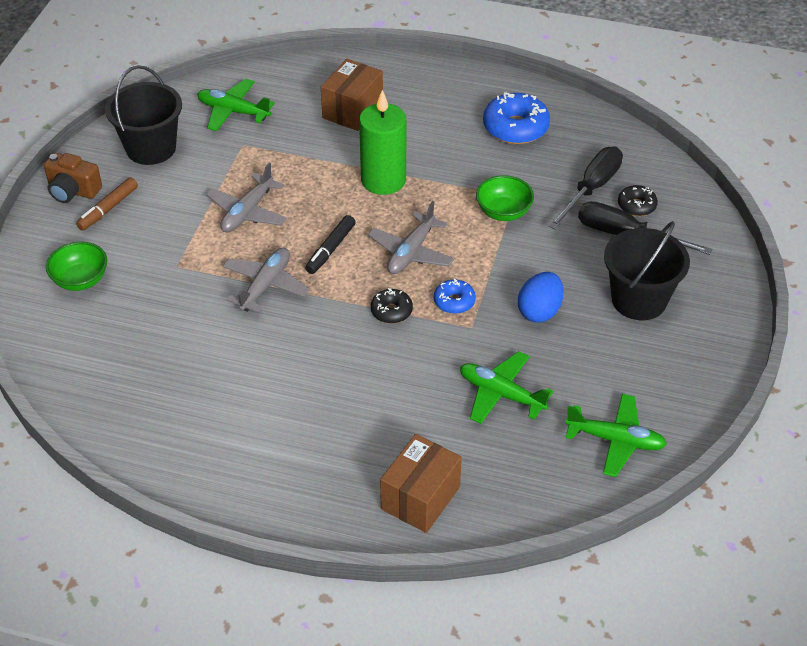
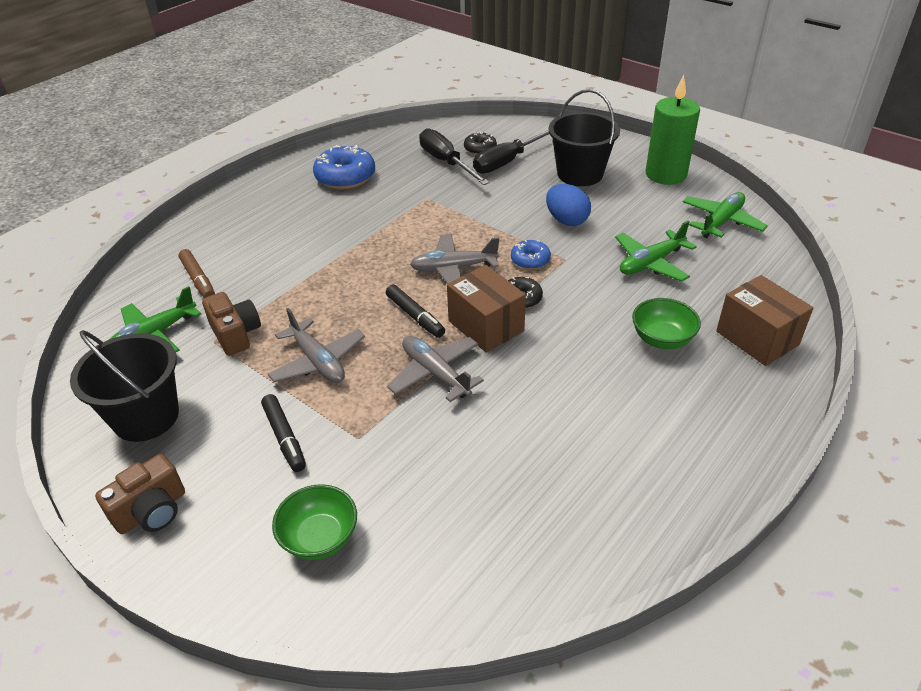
camera: 65 degrees left, 5 degrees down
brown marker [76,177,138,231] -> brown marker moved to [178,249,215,298]
brown box [321,59,383,131] -> brown box moved to [447,265,526,352]
green candle [359,90,406,195] -> green candle moved to [645,75,700,185]
grey plane [368,201,454,274] -> grey plane turned 120 degrees clockwise [410,234,499,284]
green bowl [476,175,534,221] -> green bowl moved to [632,298,701,349]
none -> brown camera [202,292,261,356]
none -> black marker [261,394,306,472]

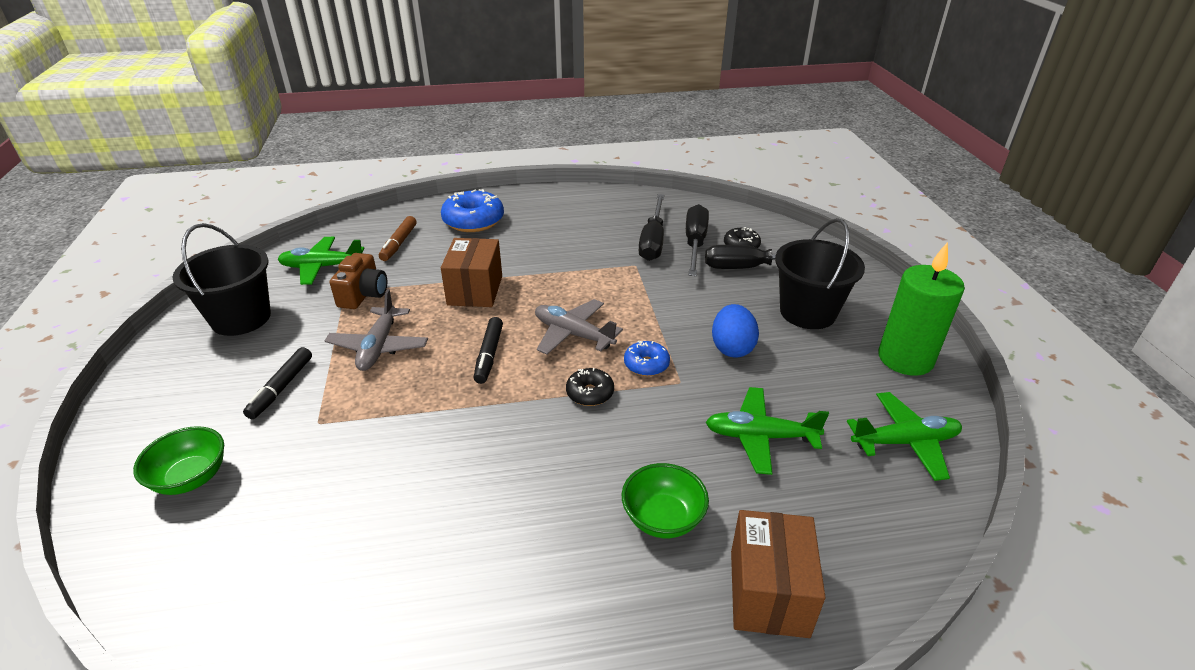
camera: 40 degrees right, 5 degrees down
brown camera [95,454,185,534] -> none
blue donut [313,145,375,189] -> blue donut moved to [441,189,504,232]
grey plane [387,336,484,402] -> none
brown box [447,265,526,352] -> brown box moved to [441,238,502,307]
none -> black screwdriver [638,194,664,261]

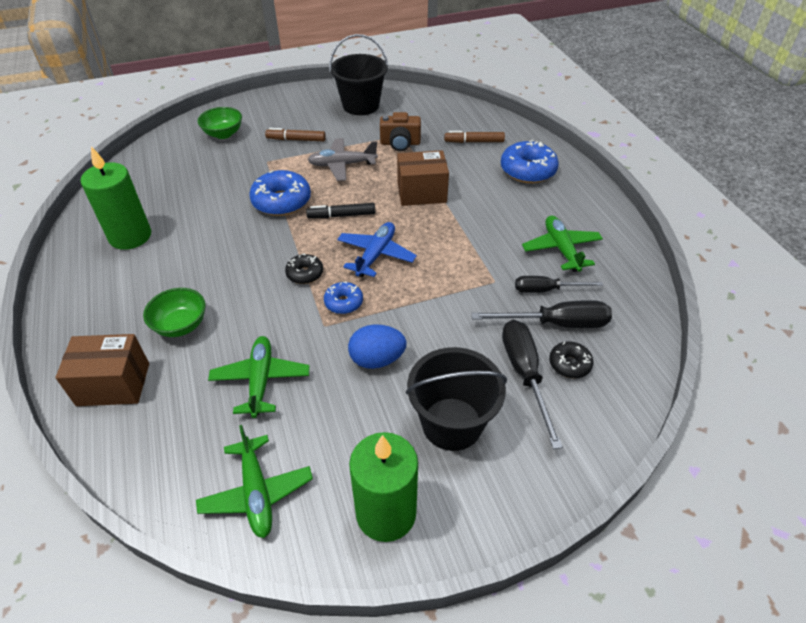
camera: 80 degrees right, 10 degrees up
black marker [243,347,312,419] -> brown marker [265,128,326,141]
green plane [278,237,364,285] -> green plane moved to [522,215,603,272]
grey plane [535,299,623,355] -> blue plane [337,222,417,277]
black screwdriver [638,194,664,261] -> black screwdriver [515,276,603,293], size x0.66
none -> green candle [81,146,151,250]
none -> blue donut [249,170,311,216]

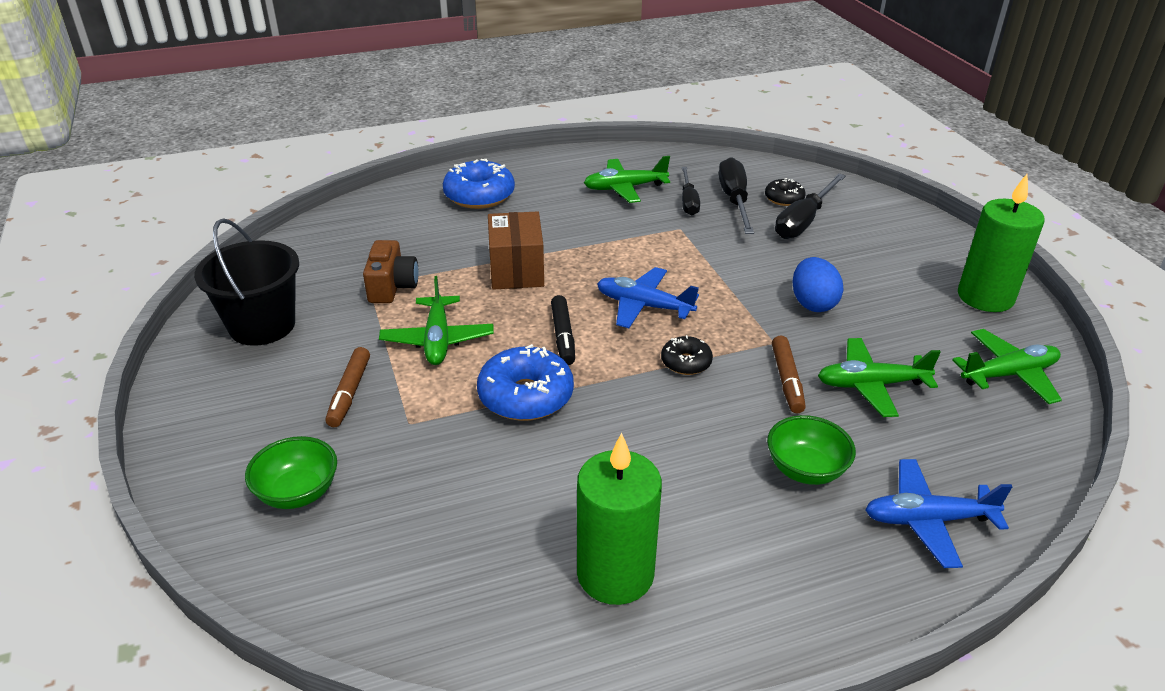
camera: 90 degrees left, 10 degrees down
brown box [55,334,149,406] -> blue plane [865,459,1012,568]
grey plane [308,138,378,181] -> green plane [379,276,494,365]
blue donut [324,281,363,314] -> none
black bucket [406,347,507,451] -> none
brown marker [444,131,505,143] -> brown marker moved to [772,336,806,413]
black screwdriver [502,320,563,449] -> black screwdriver turned 45 degrees counterclockwise [775,174,846,239]

